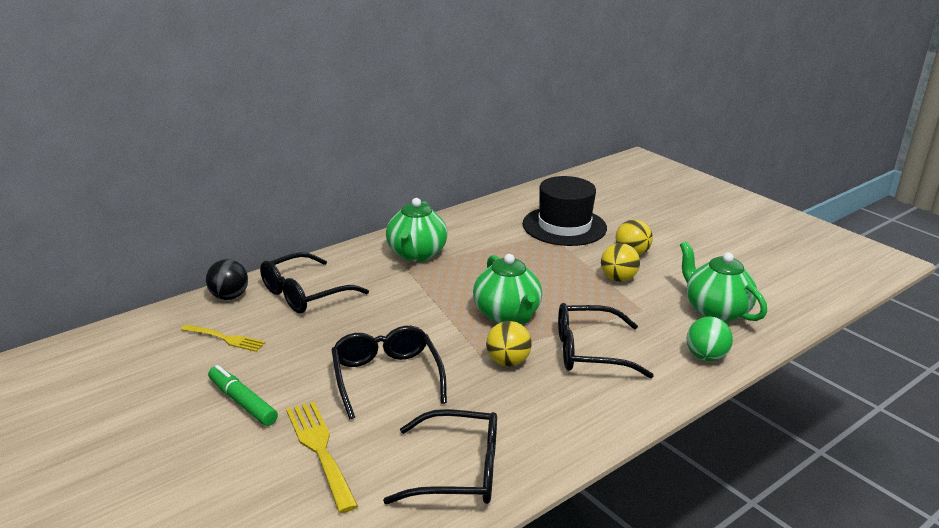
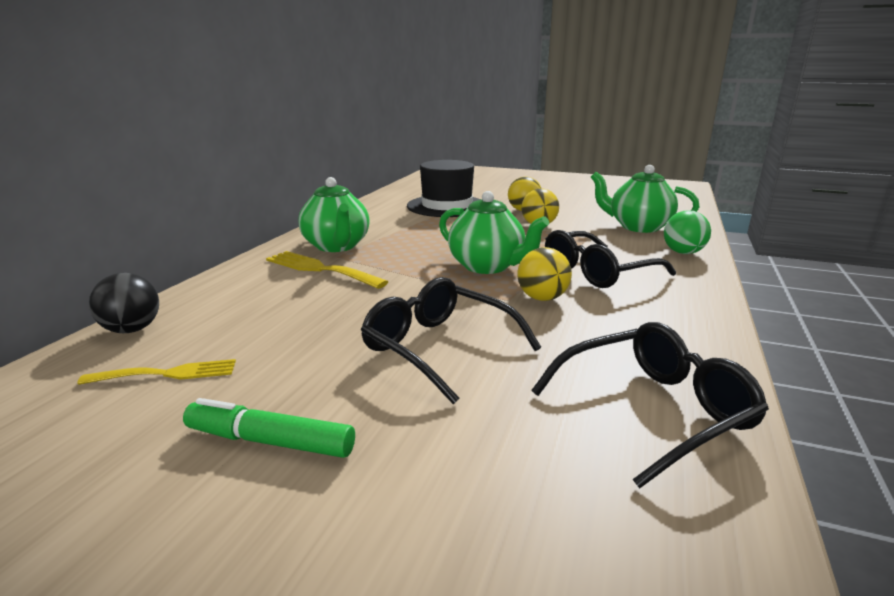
camera: 30 degrees left, 5 degrees down
black glasses [260,252,369,313] -> none
yellow fork [286,402,358,513] -> yellow fork moved to [266,251,388,289]

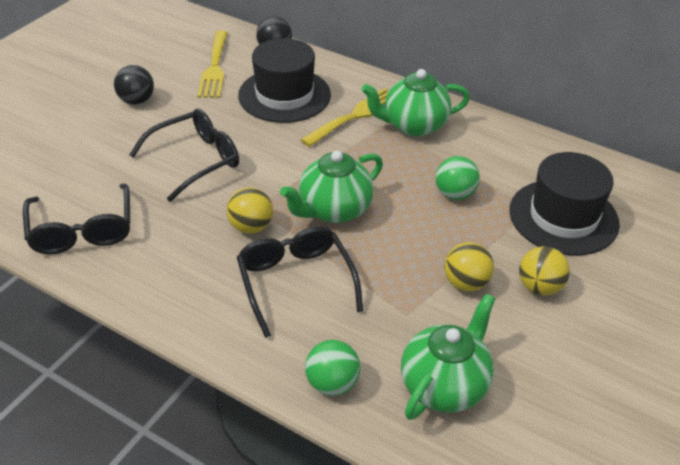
camera: 100 degrees right, 20 degrees up
yellow fork [78,359,236,385] -> yellow fork [197,30,228,98], size x1.54
green marker [183,398,355,458] -> black ball [114,65,154,105]
none -> black hat [238,38,331,123]
none -> green ball [435,156,480,200]

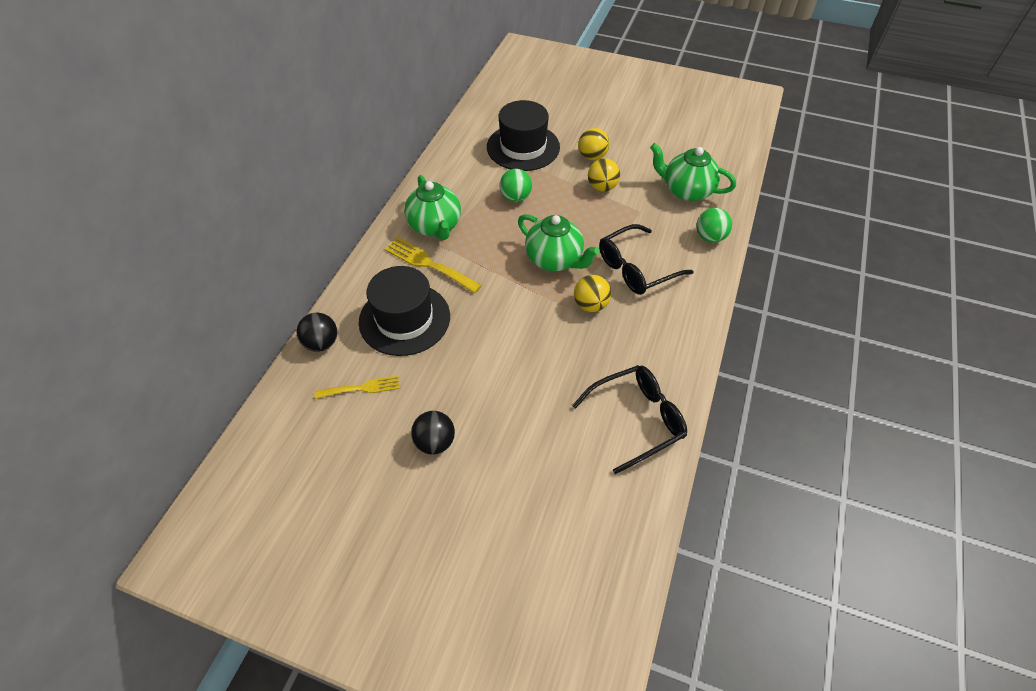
camera: 100 degrees left, 10 degrees up
black glasses [129,109,239,202] -> none
yellow fork [197,30,228,98] -> yellow fork [315,376,399,399], size x0.65

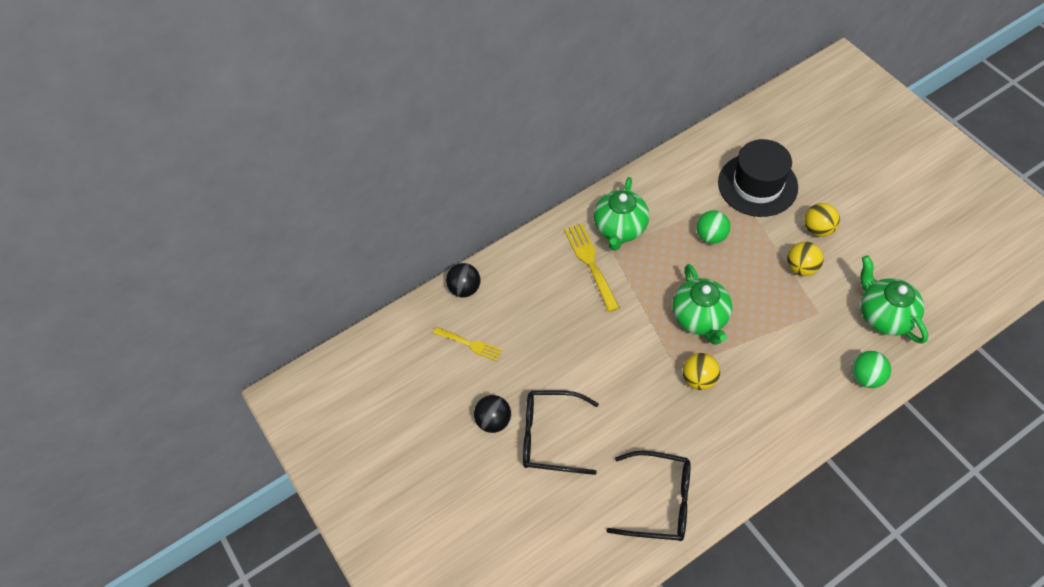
camera: 40 degrees right, 5 degrees up
black hat [359,266,450,356] -> none
black glasses [599,224,694,295] -> black glasses moved to [523,390,599,475]

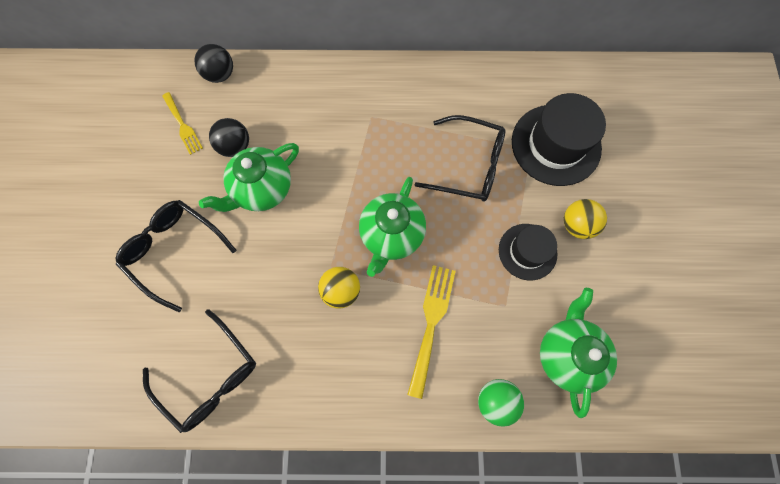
camera: 30 degrees right, 15 degrees up
black ball [474,395,511,433] -> black ball moved to [209,118,249,157]
yellow fork [564,223,620,312] -> yellow fork moved to [407,265,456,399]
green teapot [594,177,649,251] -> green teapot moved to [199,143,299,212]
green ball [696,210,731,244] -> black glasses [414,115,505,202]
yellow ball [787,242,823,276] -> black hat [499,224,558,281]

